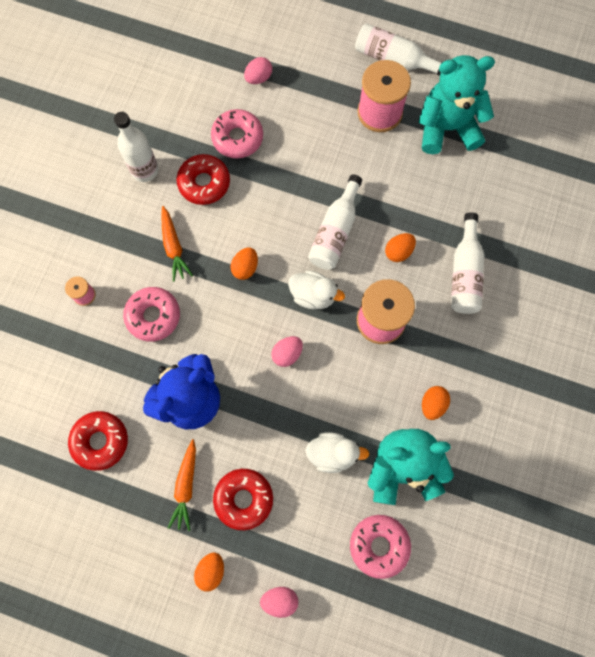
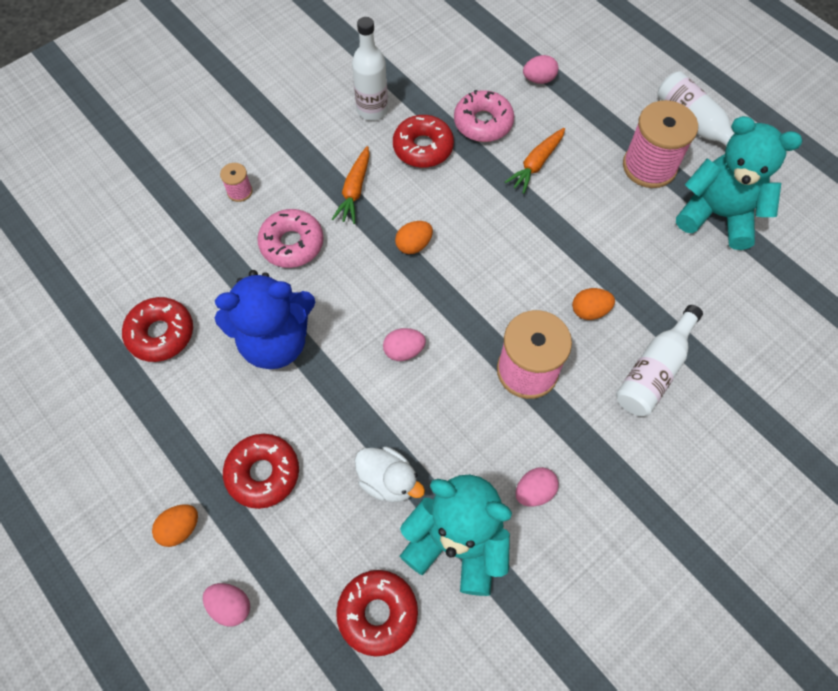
camera: 30 degrees right, 10 degrees down
orange carrot [168,439,196,531] -> orange carrot moved to [505,128,565,194]
white duck [288,271,345,309] -> none
white bottle [308,174,362,270] -> none
pink donut [350,515,411,579] -> red donut [336,570,418,656]
orange egg [422,386,450,420] -> pink egg [515,467,559,506]

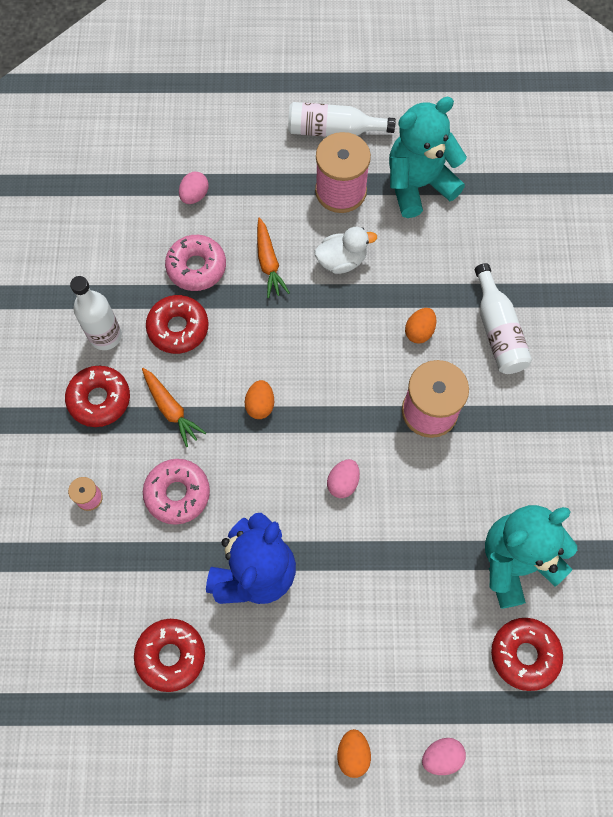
camera: 50 degrees left, 5 degrees up
red donut [223,434,299,509] -> red donut moved to [65,366,130,427]
white duck [355,447,425,502] -> white duck moved to [315,227,377,274]
pink egg [515,467,559,506] -> none

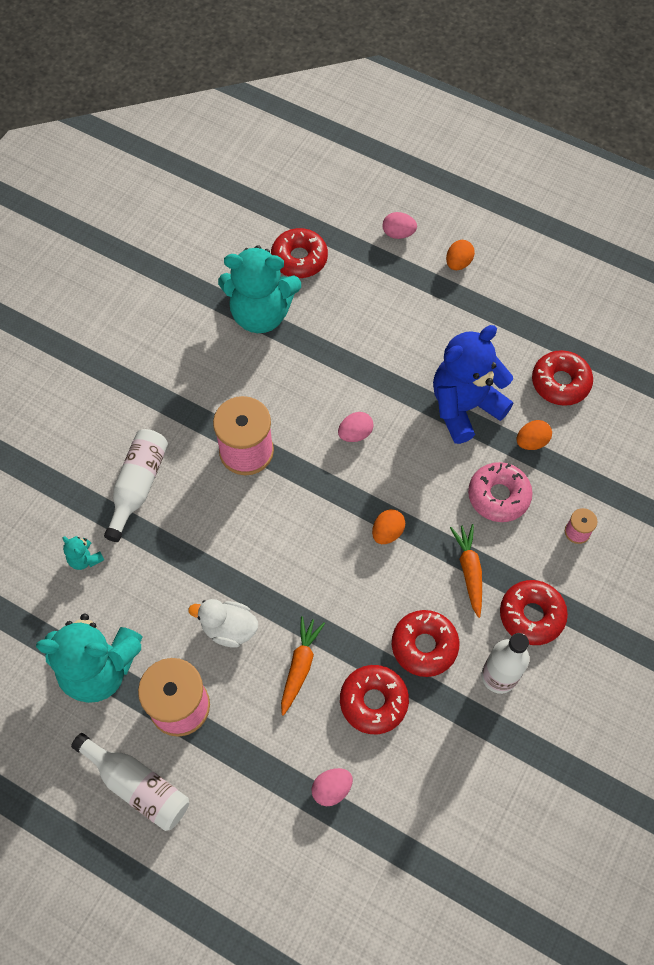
camera: 150 degrees left, 5 degrees down
pink donut [165,235,226,291] -> red donut [340,665,409,734]
orange egg [405,308,436,344] -> orange egg moved to [516,420,552,450]
none -> turquoise teddy bear [62,536,104,570]

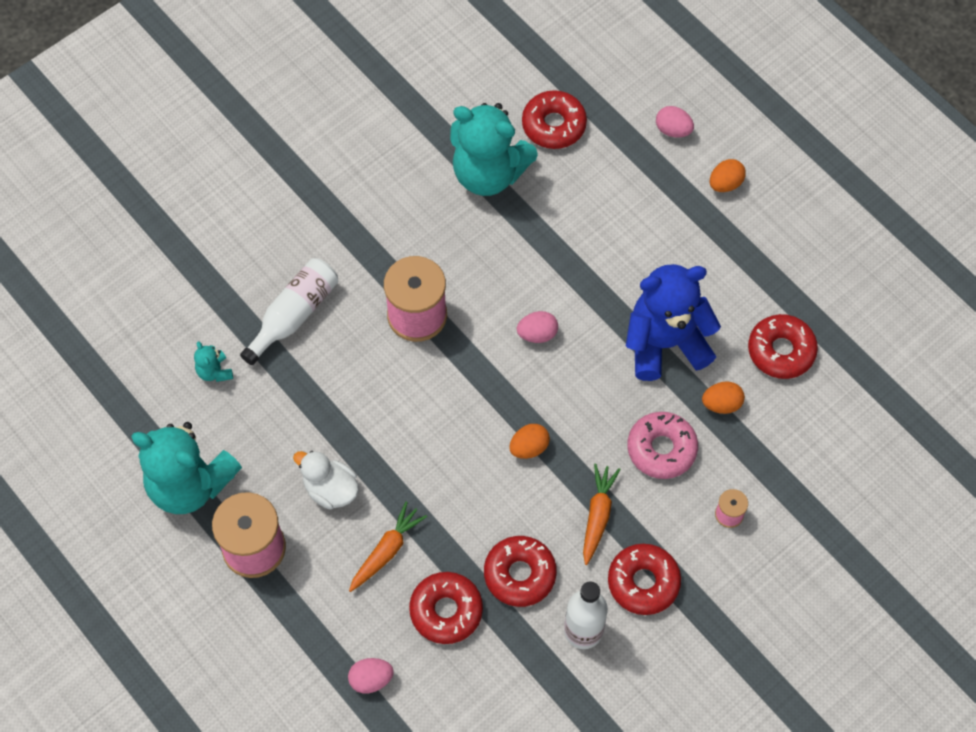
camera: 20 degrees right, 0 degrees up
white bottle [71,733,189,831] -> none

